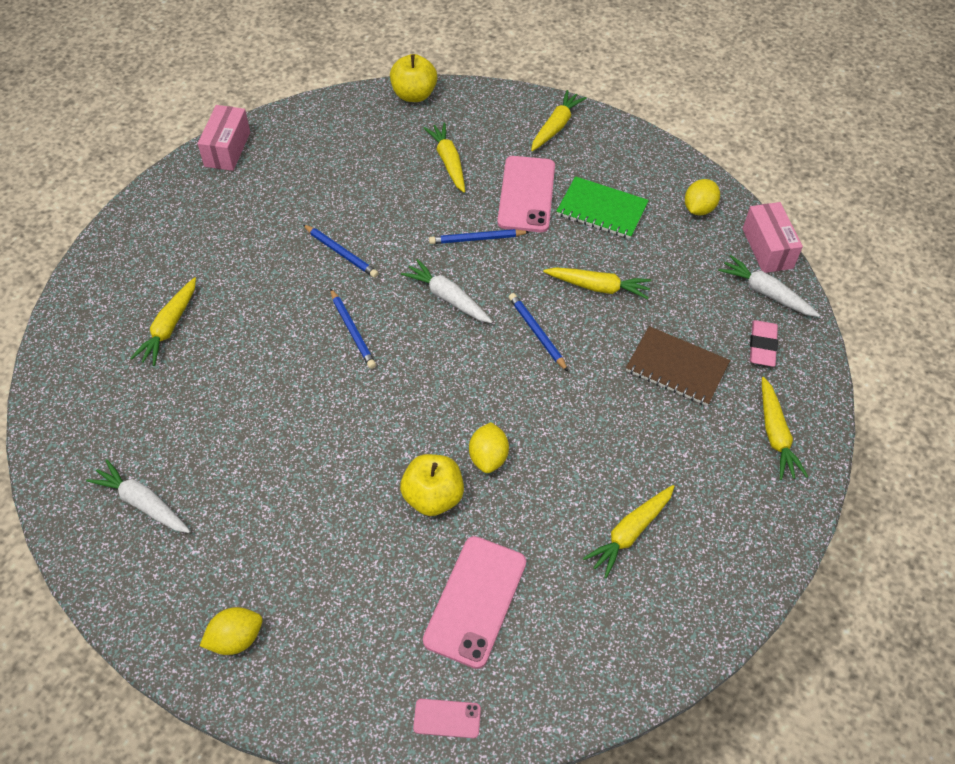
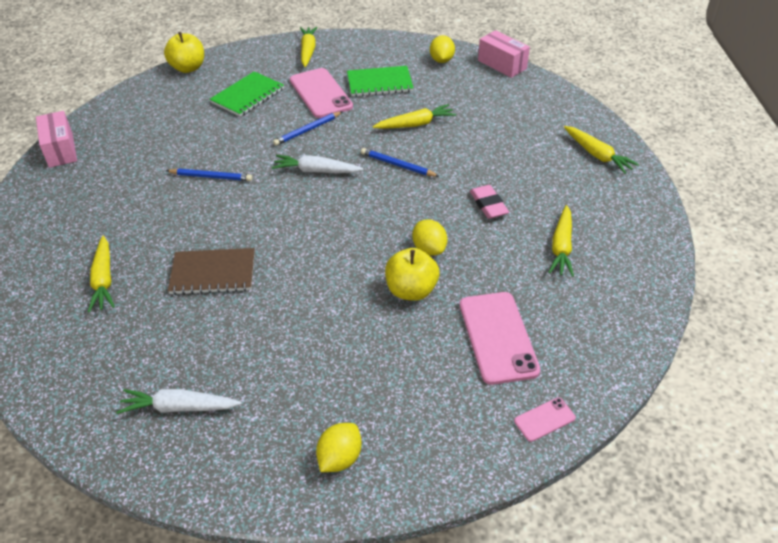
camera: 30 degrees left, 10 degrees down
blue pencil [330,288,376,369] -> none
yellow carrot [424,122,465,193] -> green notebook [210,71,284,117]
brown notebook [626,326,730,406] -> brown notebook moved to [168,248,255,295]
white carrot [718,255,820,317] -> none
pink eraser [750,320,778,367] -> pink eraser moved to [470,185,509,219]

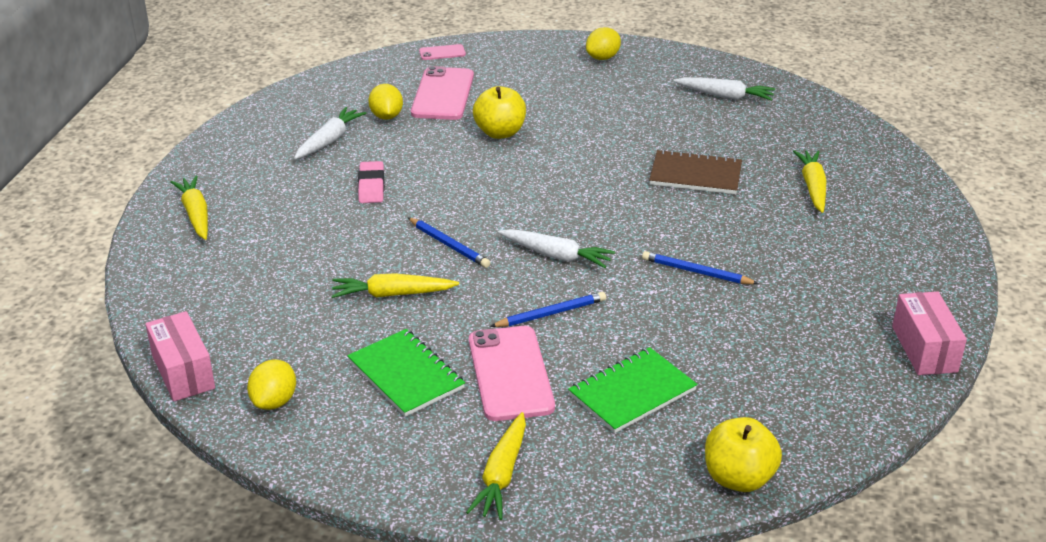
camera: 165 degrees left, 10 degrees down
green notebook [347,66,413,97] -> green notebook turned 45 degrees clockwise [347,329,465,417]
yellow lemon [412,220,447,256] -> yellow lemon moved to [368,84,403,120]
yellow carrot [548,205,574,277] -> white carrot [294,107,366,159]

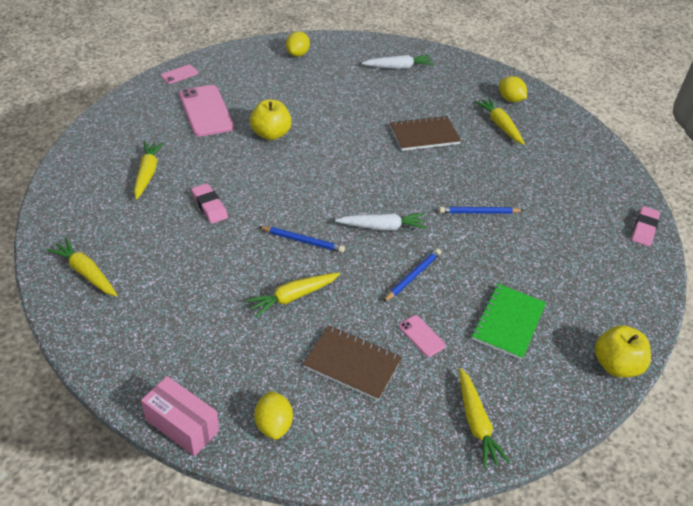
camera: 30 degrees left, 10 degrees up
white carrot [294,107,366,159] -> yellow carrot [134,141,164,200]
green notebook [347,329,465,417] -> brown notebook [303,325,402,401]
yellow lemon [368,84,403,120] -> yellow lemon moved to [499,76,527,102]
pink phone [469,326,555,421] -> pink phone [399,315,446,357], size x0.48
pink box [892,292,967,375] -> pink eraser [632,206,660,246]

